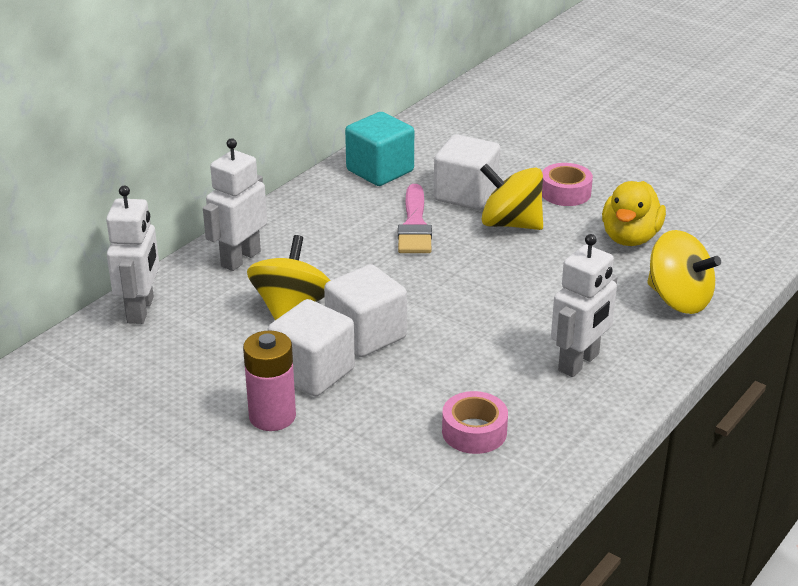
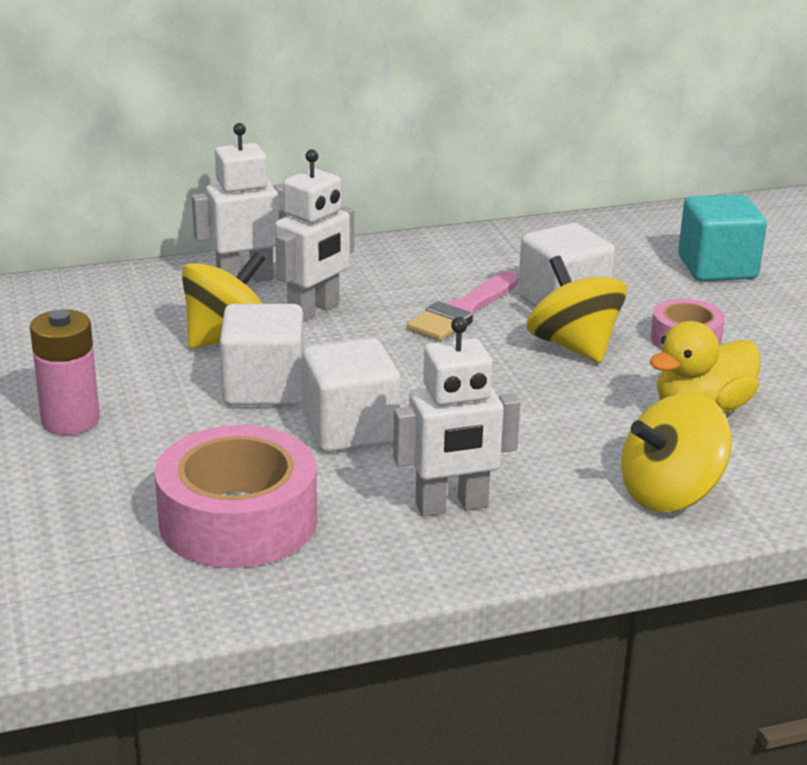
camera: 35 degrees right, 5 degrees down
white robot [106,186,160,324] -> white robot moved to [275,149,354,322]
white cube [267,299,355,396] -> white cube moved to [302,338,401,453]
turquoise cube [345,112,414,186] -> turquoise cube moved to [678,194,767,281]
pink tape [442,391,508,454] -> pink tape [155,425,317,568], size x1.82
yellow spinning top [647,230,721,314] -> yellow spinning top turned 75 degrees clockwise [621,393,732,512]

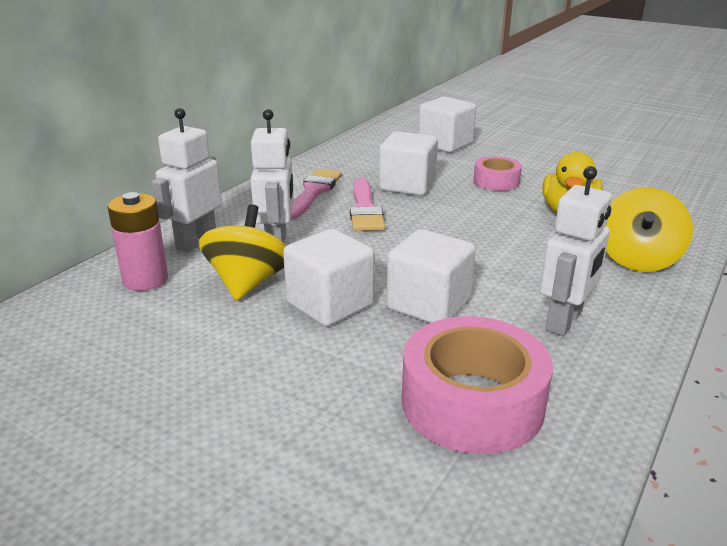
camera: 40 degrees left, 0 degrees up
pink battery [30,310,100,435] -> pink battery moved to [108,192,168,291]
yellow spinning top [526,256,627,363] -> none
turquoise cube [678,194,767,281] -> white cube [418,97,476,153]
none -> pink brush [290,169,342,220]

